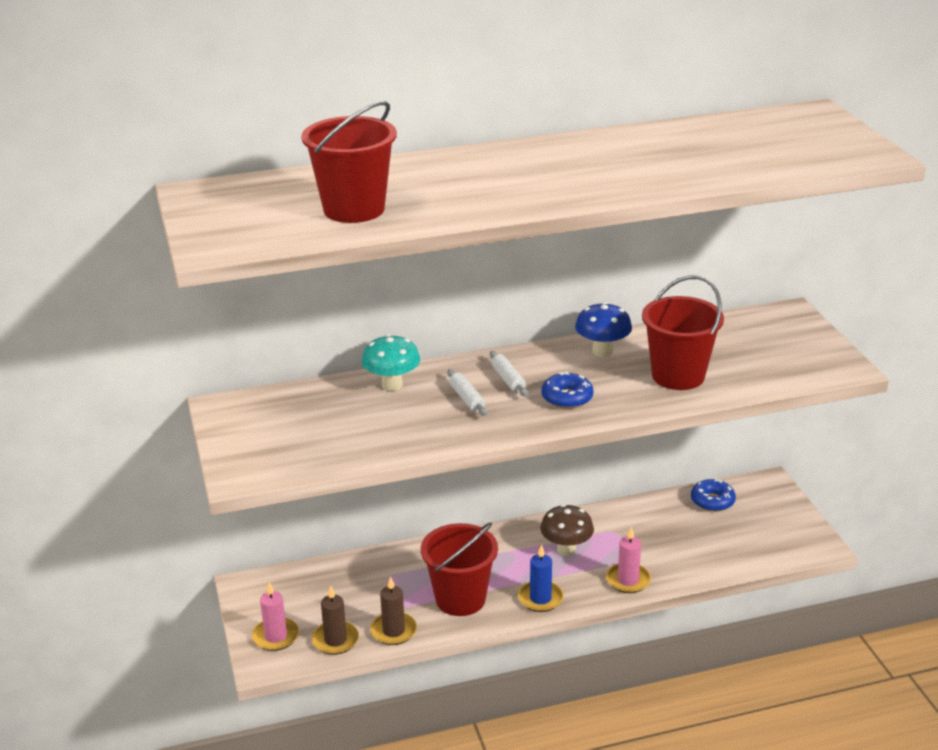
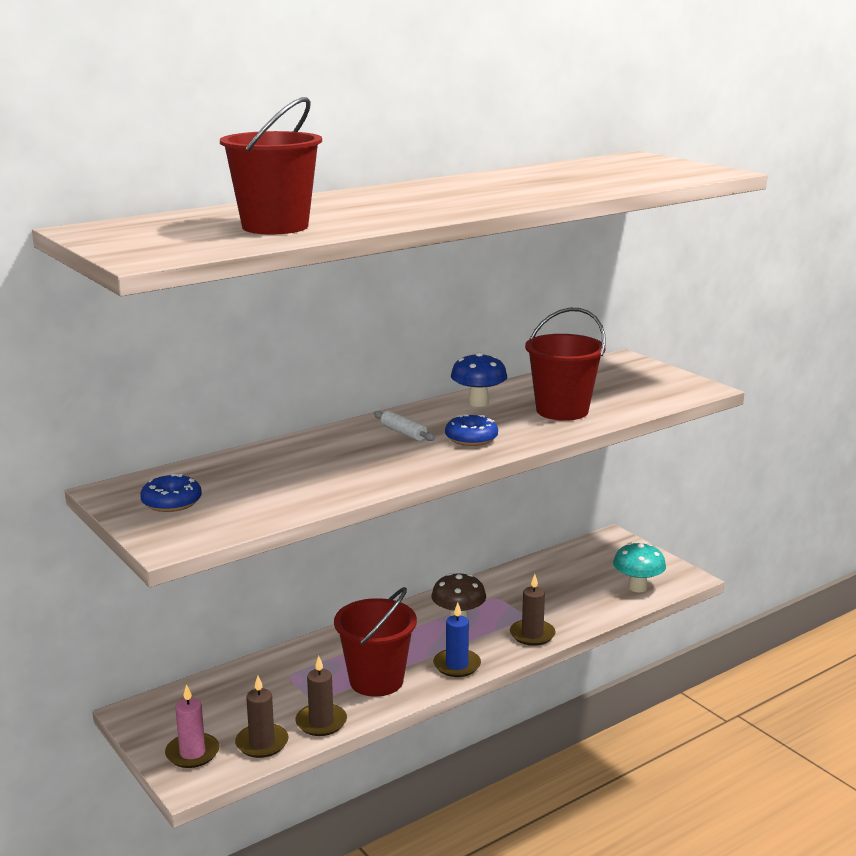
camera: 20 degrees left, 10 degrees down
turquoise mushroom [361,334,420,391] -> turquoise mushroom moved to [613,543,666,592]
white rolling pin [447,369,488,416] -> none
pink candle [606,526,651,593] -> brown candle [510,574,556,646]
blue donut [691,479,736,512] -> blue donut moved to [140,474,202,512]

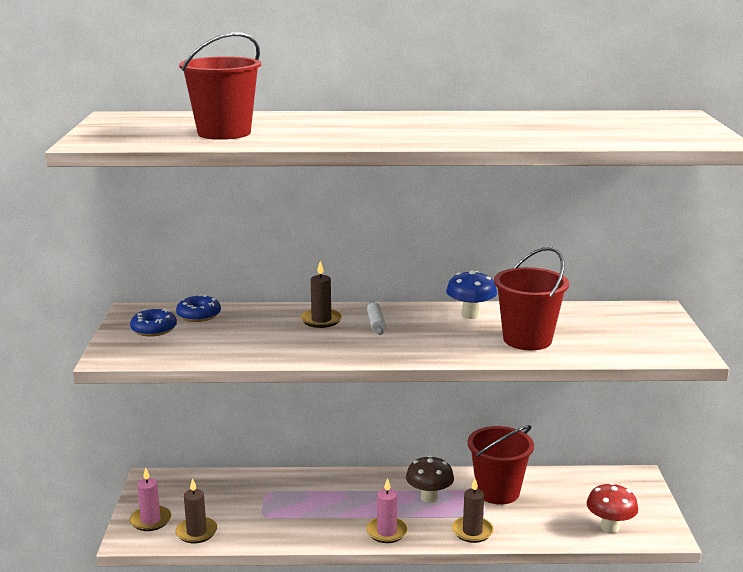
camera: 35 degrees right, 0 degrees up
brown candle [295,656,347,736] -> brown candle moved to [300,261,342,328]
red bucket [334,587,417,697] -> red bucket moved to [467,425,534,504]
blue candle [433,602,481,677] -> pink candle [366,478,408,543]
blue donut [445,414,498,446] -> blue donut moved to [176,295,221,322]
turquoise mushroom [613,543,666,592] -> red mushroom [586,483,638,533]

